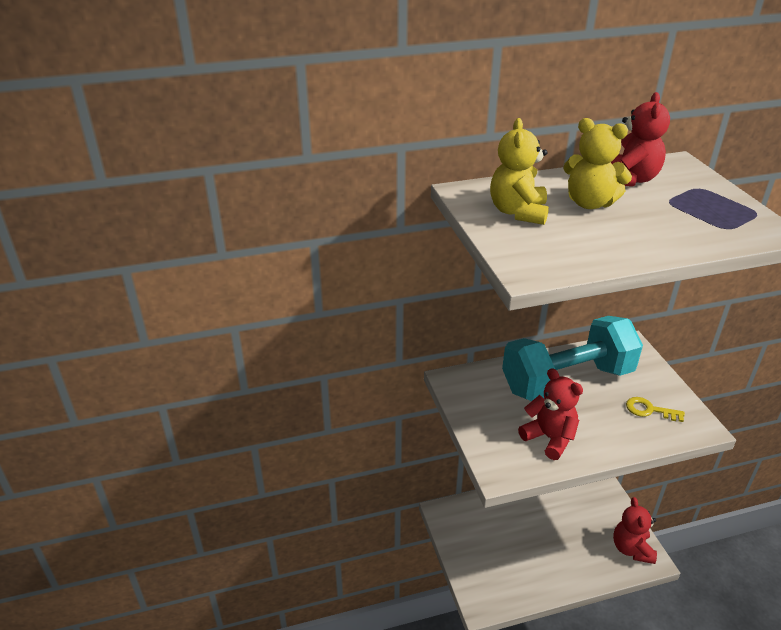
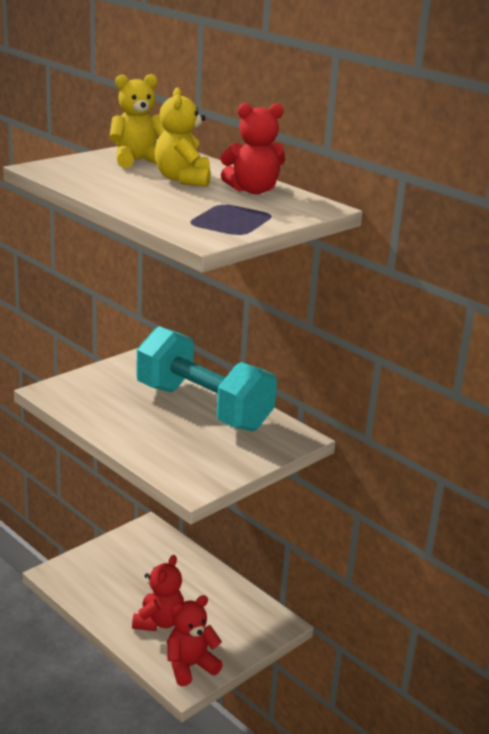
camera: 60 degrees right, 10 degrees down
red teddy bear [518,368,583,460] -> red teddy bear moved to [132,555,184,631]
yellow key [626,397,685,422] -> none

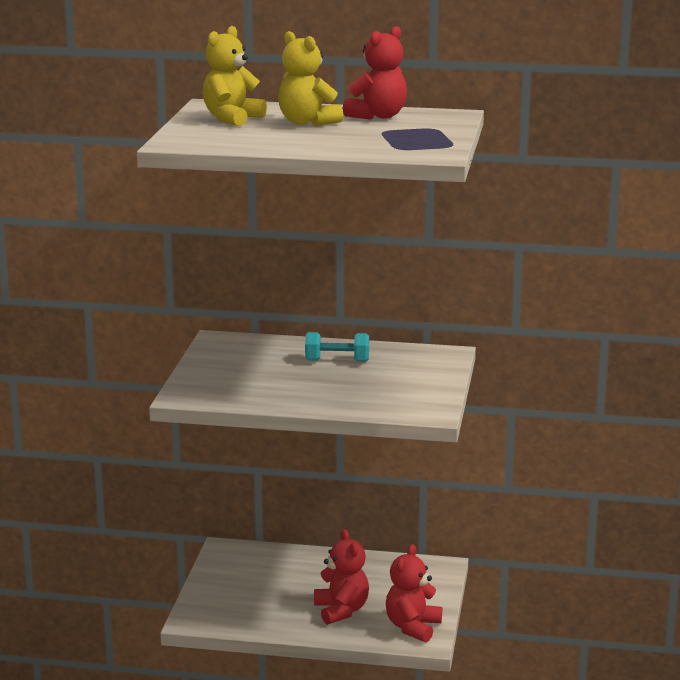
camera: 35 degrees left, 5 degrees down
turquoise dumbbell [136,326,277,432] -> turquoise dumbbell [305,332,369,362], size x0.42

